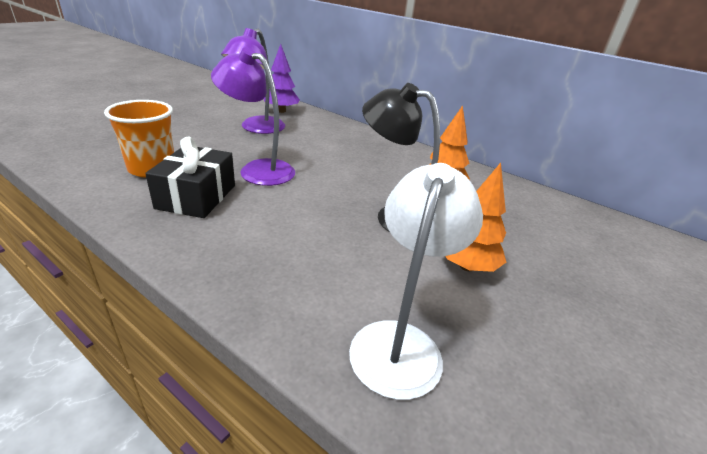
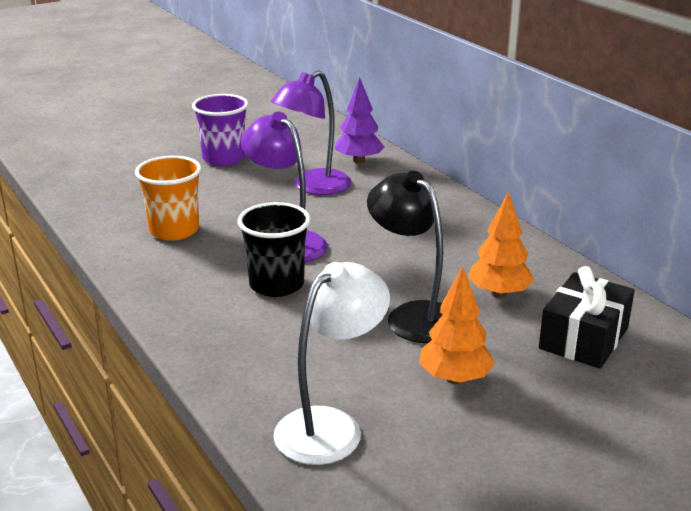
camera: 25 degrees right, 5 degrees down
black gift [145,137,235,218] -> black gift moved to [539,266,635,369]
none -> purple cup [192,94,248,166]
none -> black cup [238,202,311,297]

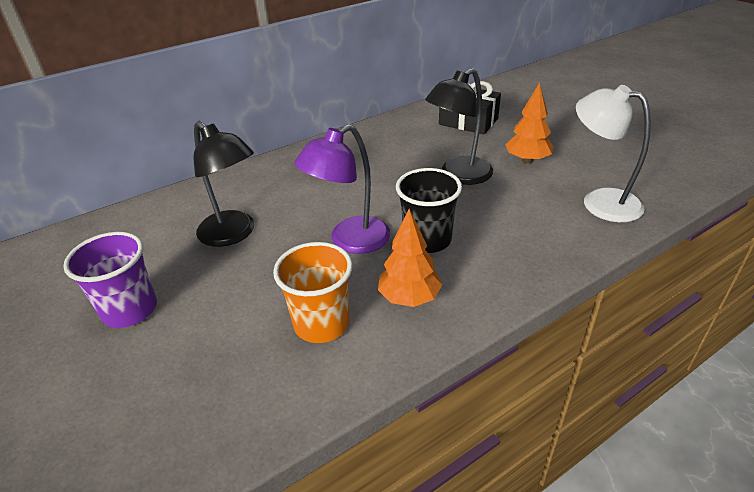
camera: 90 degrees left, 10 degrees up
purple lamp [271,70,352,195] -> black lamp [193,121,254,247]
purple tree [335,78,384,164] -> none
orange tree [468,192,534,298] -> orange tree moved to [378,209,442,307]

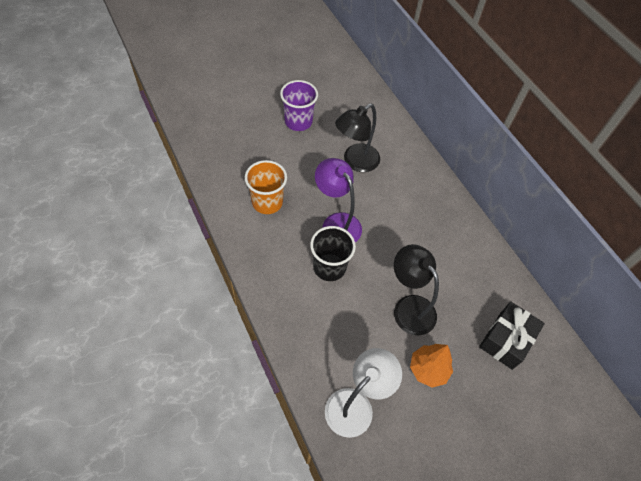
camera: 90 degrees right, 20 degrees up
orange tree [378,209,442,307] -> none

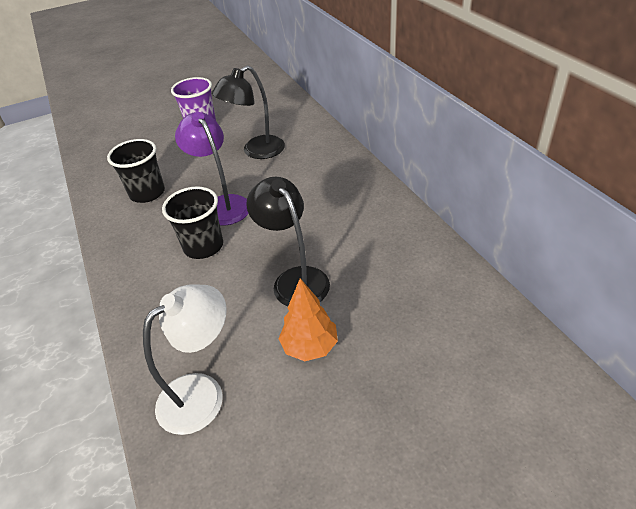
camera: 10 degrees right, 15 degrees down
orange cup [245,160,287,214] -> black cup [107,139,165,203]
black gift [479,302,545,370] -> none

